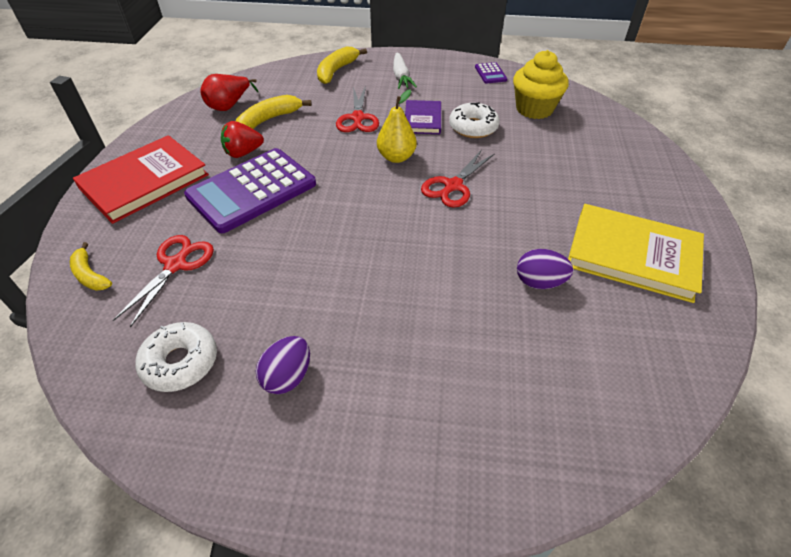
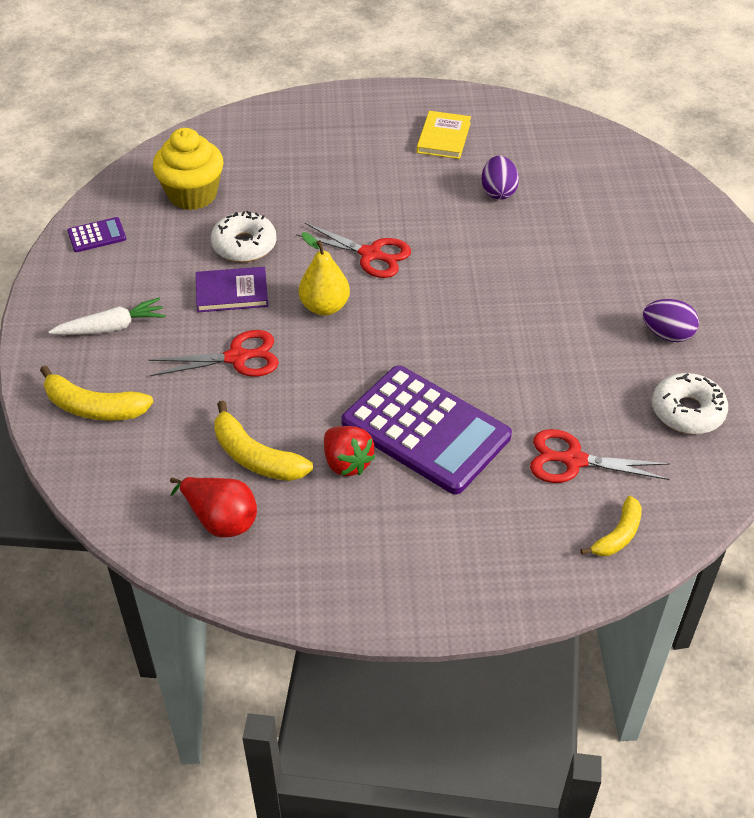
camera: 100 degrees left, 0 degrees up
red book [73,135,209,224] -> none
yellow book [568,204,704,303] -> yellow book [417,111,471,159], size x0.56

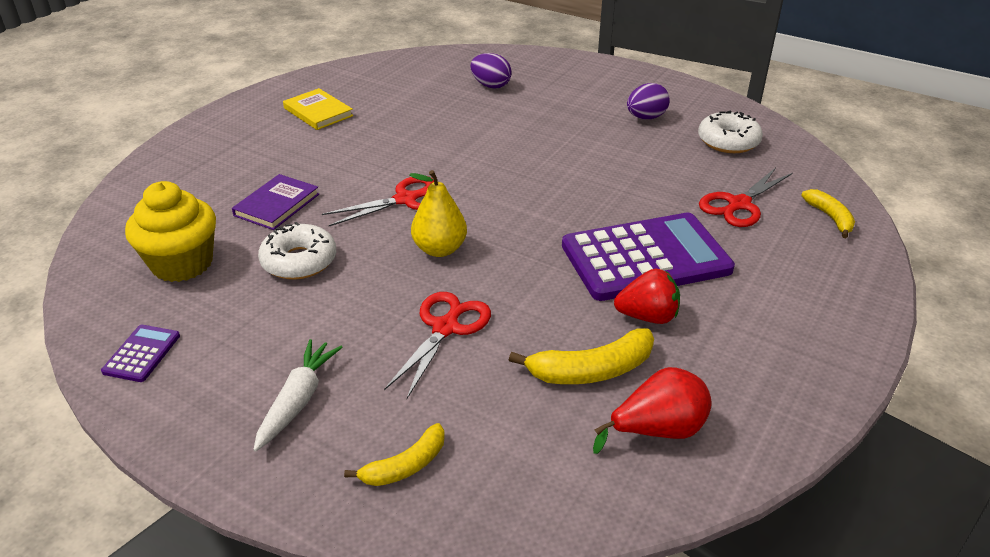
camera: 55 degrees left, 10 degrees down
yellow banana [40,365,153,421] -> yellow banana [344,423,445,486], size x0.66
purple book [196,267,268,312] -> purple book moved to [232,174,319,230]
purple egg [482,156,519,200] -> purple egg moved to [470,53,512,89]

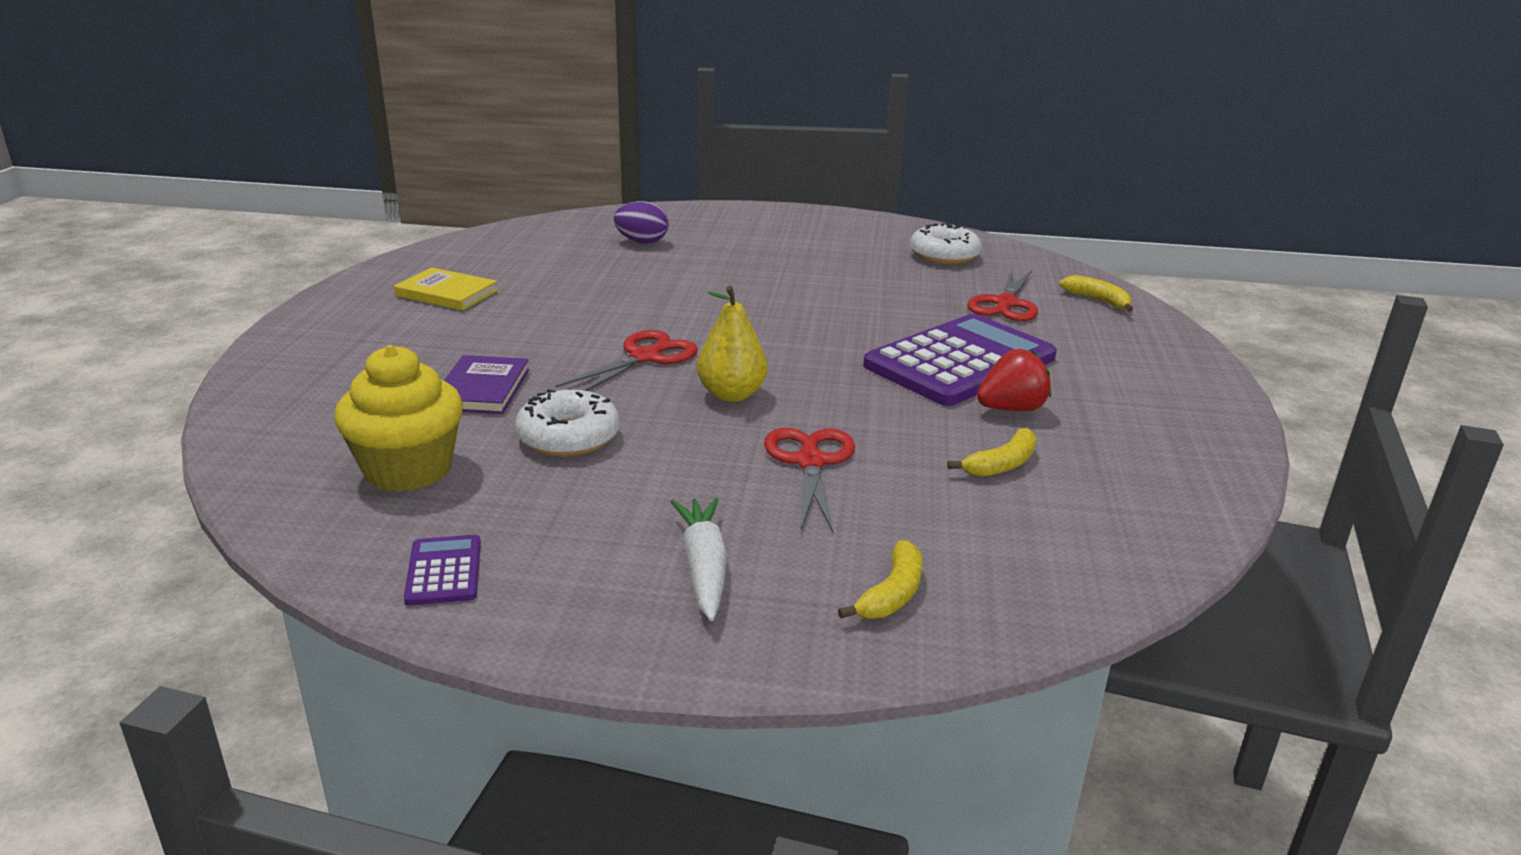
camera: 25 degrees left, 10 degrees down
yellow banana [509,328,654,384] -> yellow banana [948,428,1037,477], size x0.66
red pear [593,367,712,454] -> none
purple egg [627,83,669,119] -> none

